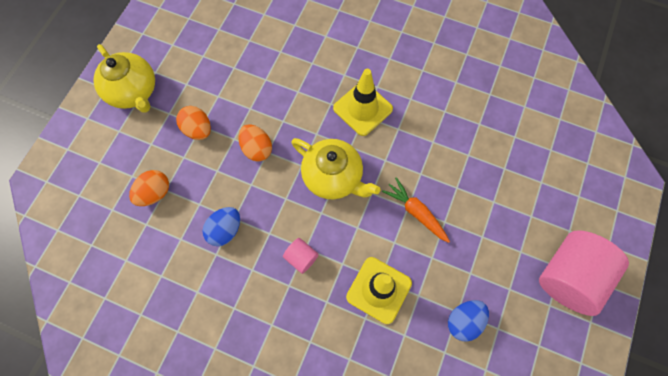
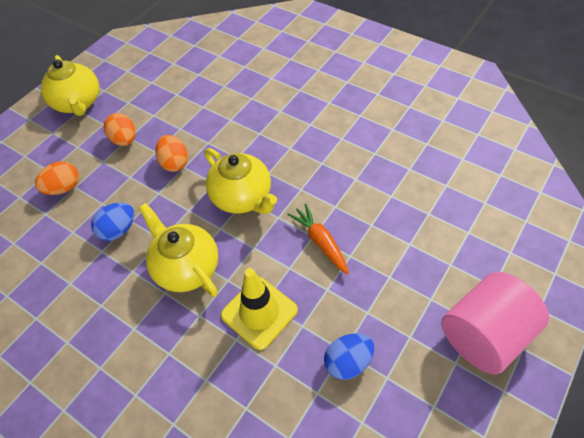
camera: 15 degrees right, 15 degrees down
pink cylinder [283,238,319,274] -> yellow teapot [139,203,218,297]
yellow traffic cone [333,69,393,136] -> none

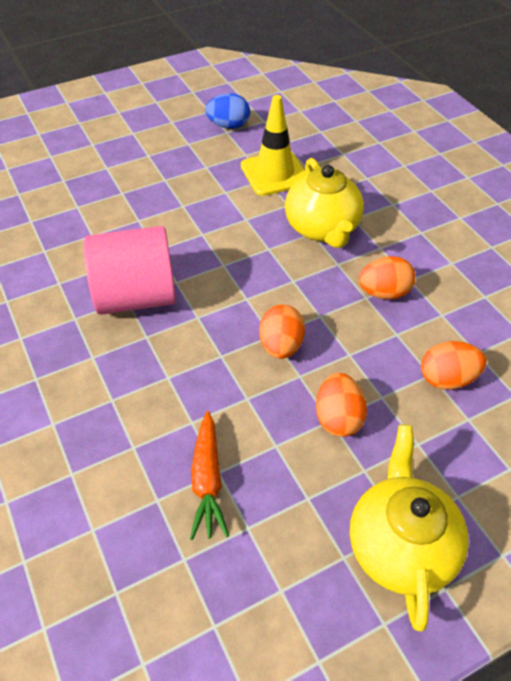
camera: 155 degrees left, 5 degrees down
blue egg [91,203,135,241] -> orange egg [359,256,415,300]
yellow teapot [205,148,277,214] -> none
orange carrot [287,204,349,274] -> orange carrot moved to [190,411,229,540]
pink cylinder [442,272,549,374] -> pink cylinder moved to [84,226,176,315]

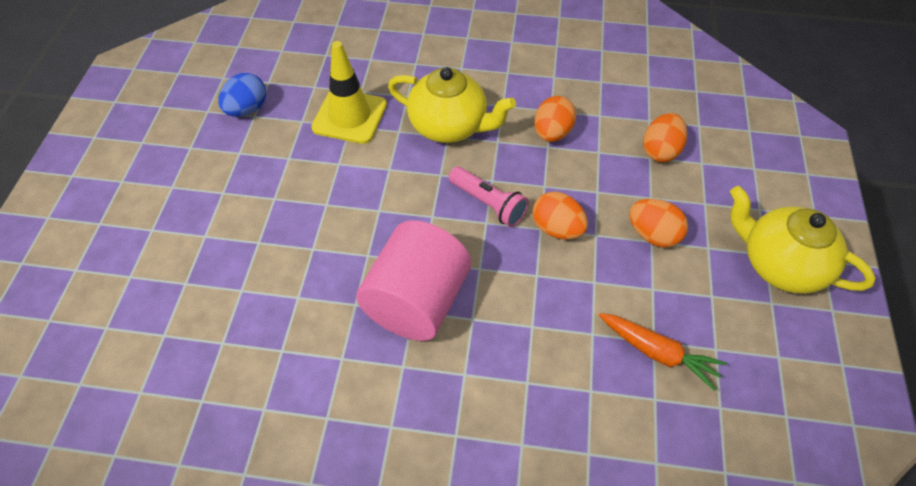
camera: 55 degrees left, 5 degrees up
none -> pink flashlight [449,166,529,227]

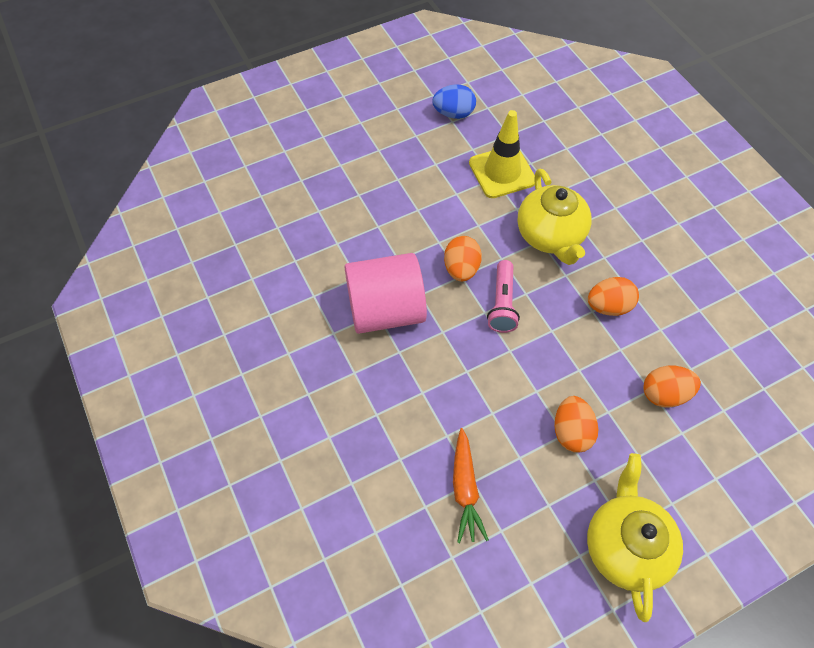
camera: 55 degrees right, 5 degrees up
orange egg [532,192,588,240] -> orange egg moved to [444,236,482,281]

